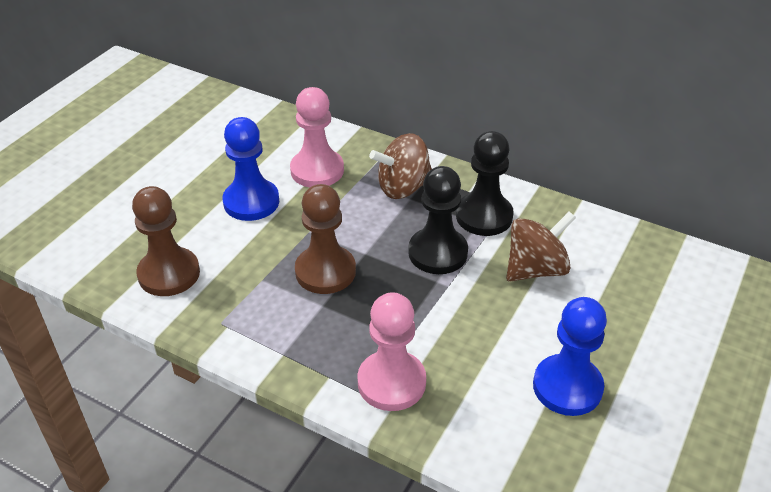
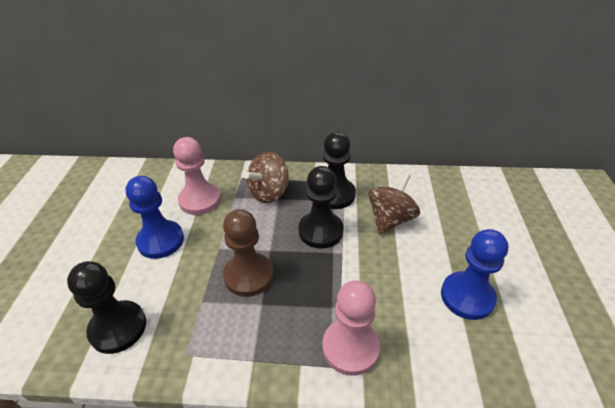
camera: 25 degrees left, 0 degrees up
brown pawn [132,186,200,296] -> black pawn [67,261,146,354]

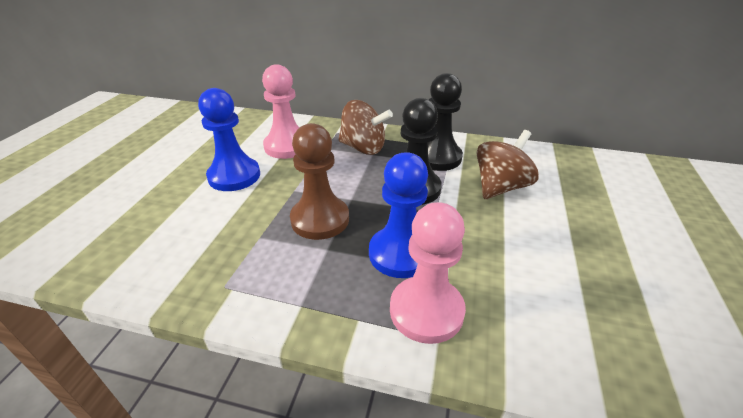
camera: 10 degrees right, 5 degrees down
black pawn [67,261,146,354] -> none
brown spinning top [244,152,289,203] -> brown spinning top turned 120 degrees counterclockwise [338,100,393,155]
blue pawn [441,229,508,320] -> blue pawn moved to [369,152,428,278]

